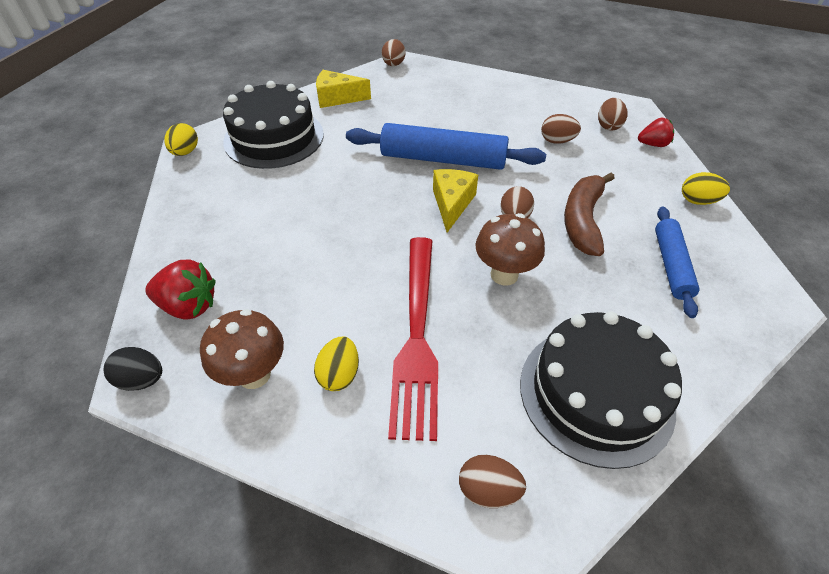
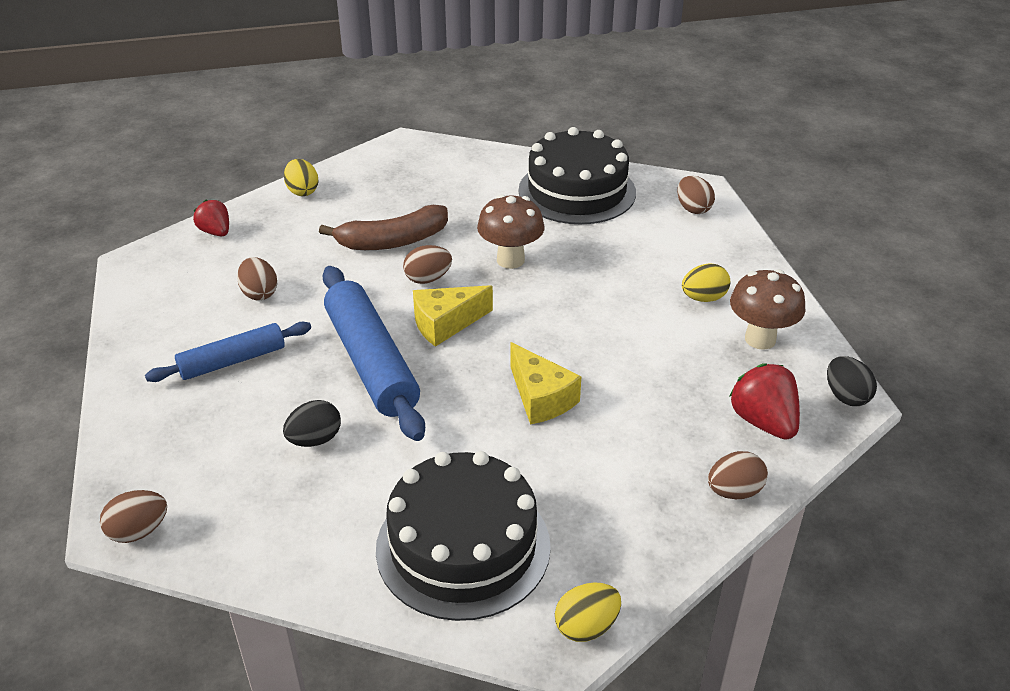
camera: 125 degrees left, 10 degrees down
yellow cheese [316,70,371,108] -> yellow cheese moved to [510,342,582,424]
red fork [388,237,438,441] -> none
brown egg [598,98,627,131] -> brown egg moved to [708,451,768,499]
blue rolling pin [655,207,700,318] -> blue rolling pin moved to [145,322,311,382]
none -> black egg [283,400,341,447]

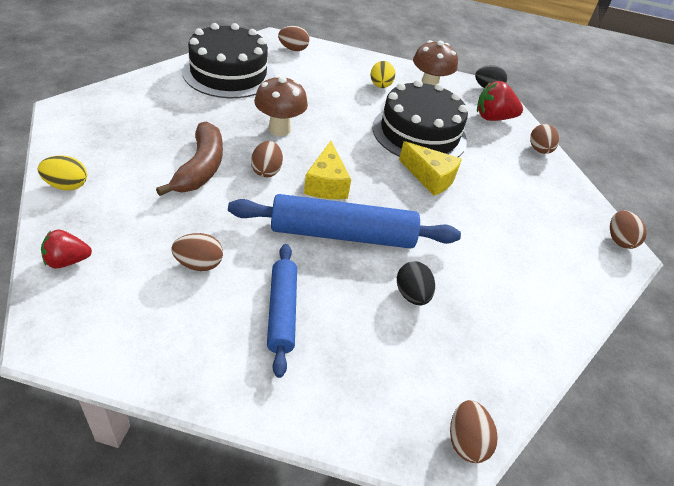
camera: 70 degrees left, 5 degrees up
black cake [376,451,551,621] -> black cake moved to [373,80,468,157]
yellow cheese [510,342,582,424] -> yellow cheese turned 45 degrees clockwise [399,141,462,196]
yellow egg [555,582,621,642] -> brown egg [610,210,647,249]

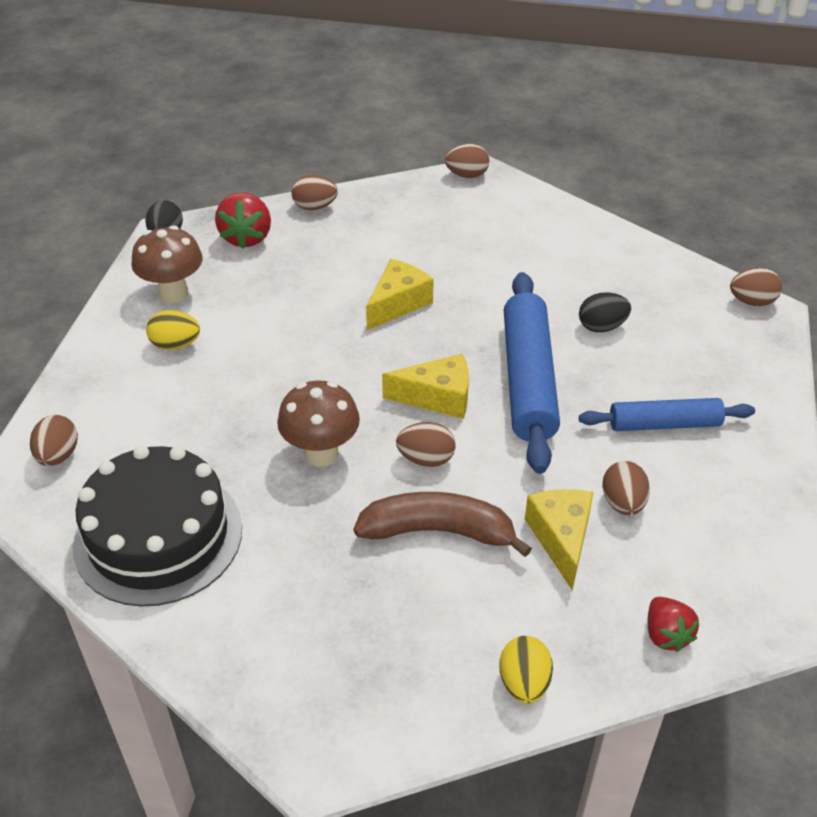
camera: 85 degrees left, 0 degrees up
black cake [373,80,468,157] -> none
none -> yellow cheese [525,489,594,590]

